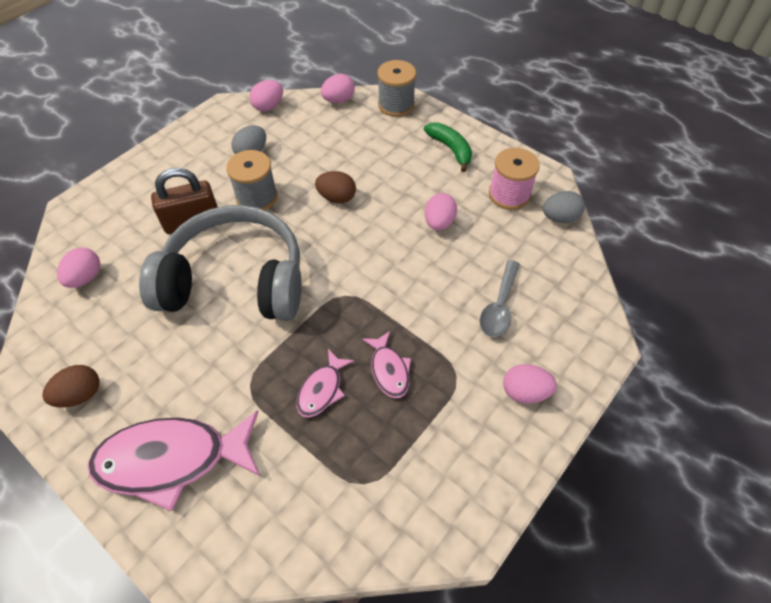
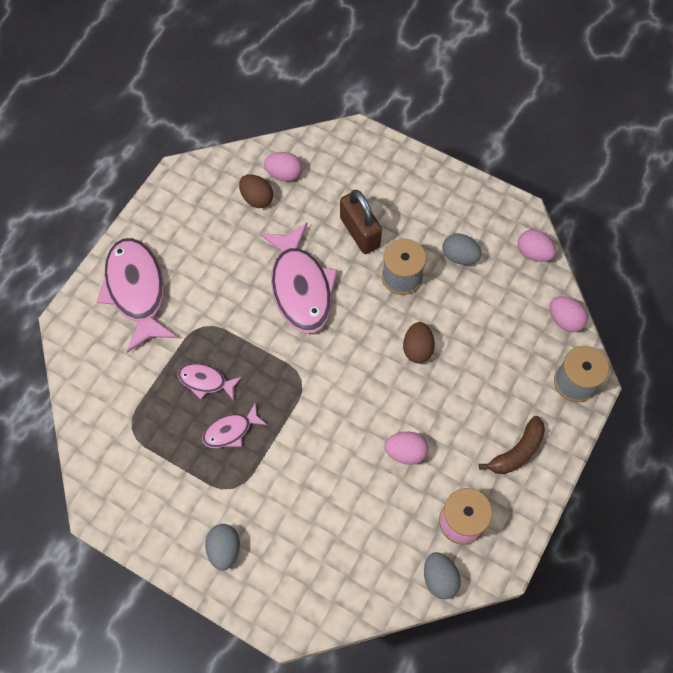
camera: 80 degrees right, 10 degrees up
brown egg [42,365,99,407] -> brown egg moved to [239,174,273,208]
grey headphones [139,205,302,321] -> pink fish [260,223,338,333]
green banana [424,122,472,172] -> brown banana [479,416,545,474]
grey spoon [480,260,520,337] -> none
pink egg [503,364,557,404] -> grey egg [205,524,240,571]

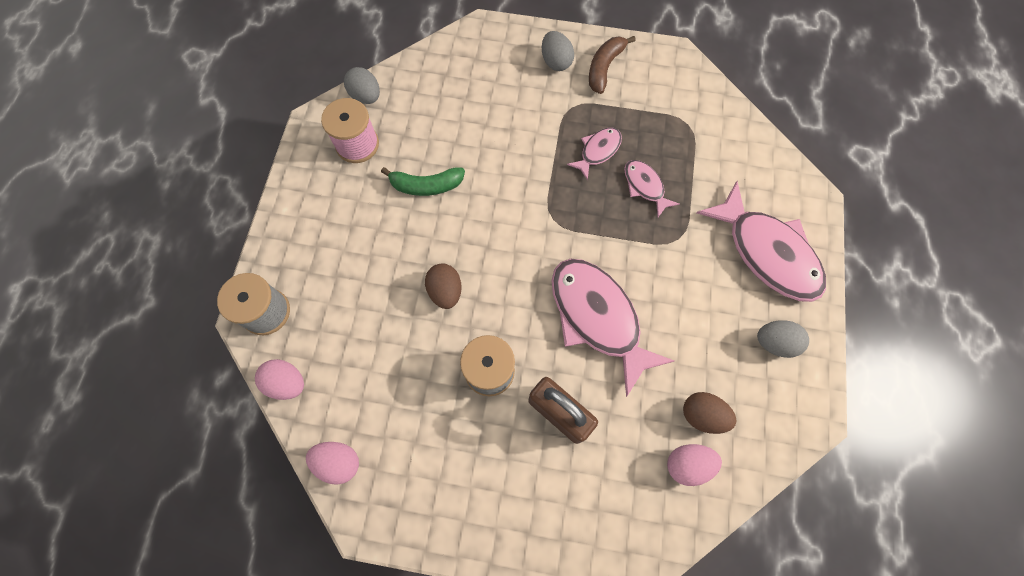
camera: 160 degrees right, 5 degrees up
pink fish [177,363,242,401] -> pink fish turned 120 degrees counterclockwise [624,160,679,217]
pink egg [384,432,428,465] -> green banana [381,167,465,196]
grey egg [442,233,481,265] -> grey egg moved to [757,320,809,358]
brown banana [479,416,545,474] -> brown banana moved to [589,36,636,94]

